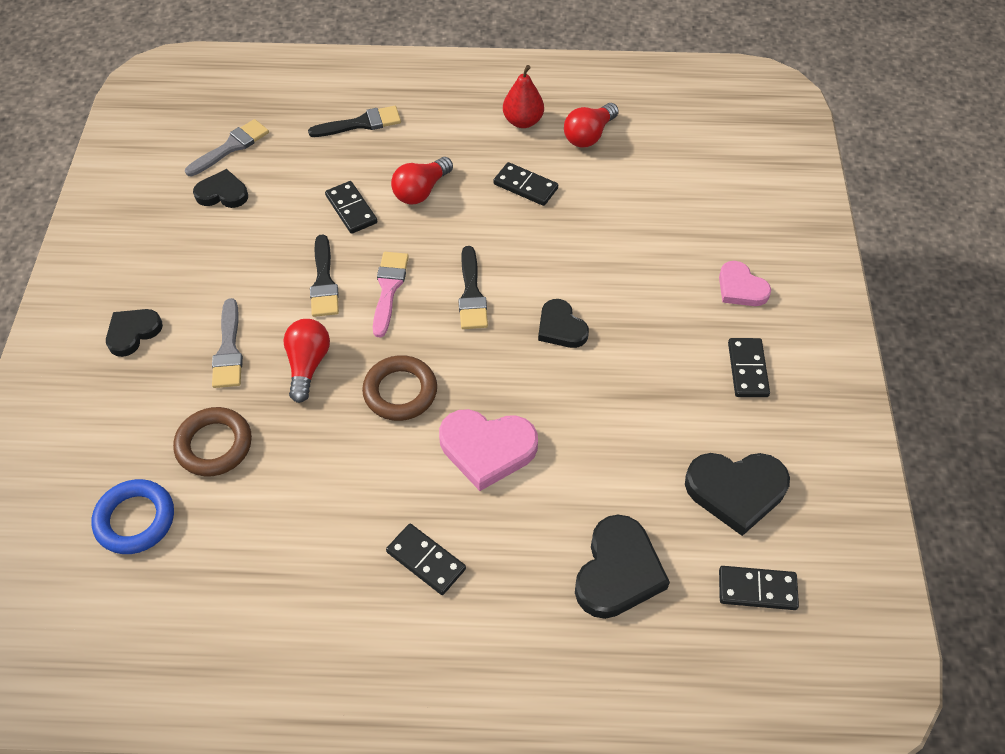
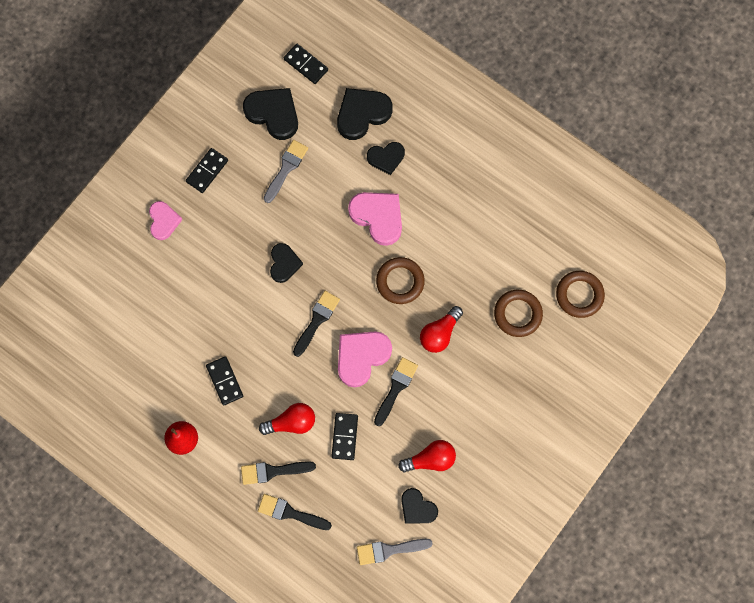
camera: 145 degrees left, 20 degrees up
blue ring [91,479,174,554] -> brown ring [556,271,605,318]
black heart [106,309,163,357] -> black heart moved to [367,142,405,175]
grey brush [212,298,243,388] -> grey brush moved to [264,140,308,203]
pink brush [373,252,409,337] -> pink heart [338,332,392,387]
black domino [386,524,466,595] -> none
red light bulb [564,103,619,148] -> red light bulb moved to [398,440,456,472]
none -> black brush [241,461,316,485]

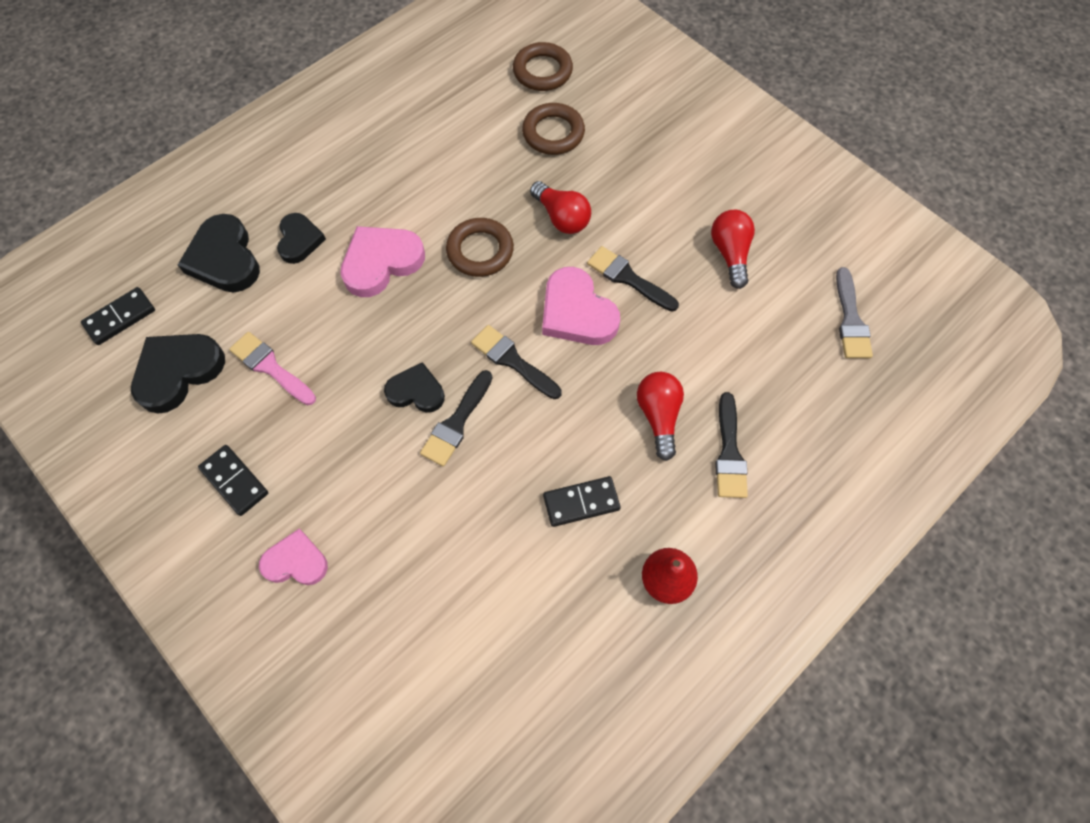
camera: 80 degrees left, 10 degrees down
black brush [258,494,332,530] -> black brush moved to [420,370,493,467]
grey brush [264,140,308,203] -> pink brush [229,332,316,405]
black domino [331,413,358,460] -> none
black heart [401,488,438,524] -> none

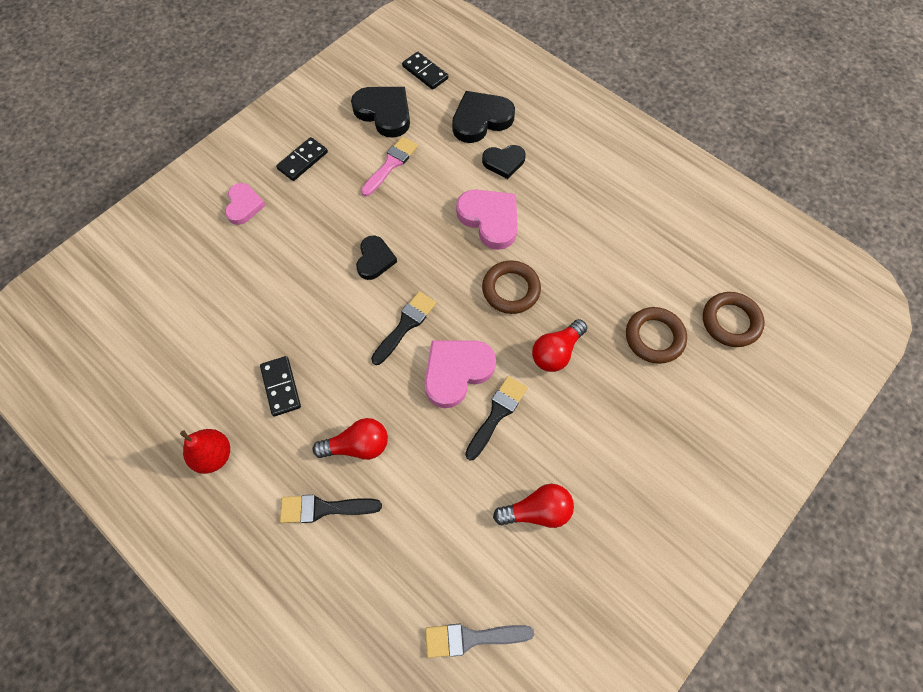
camera: 85 degrees right, 0 degrees up
black brush [420,370,493,467] -> none

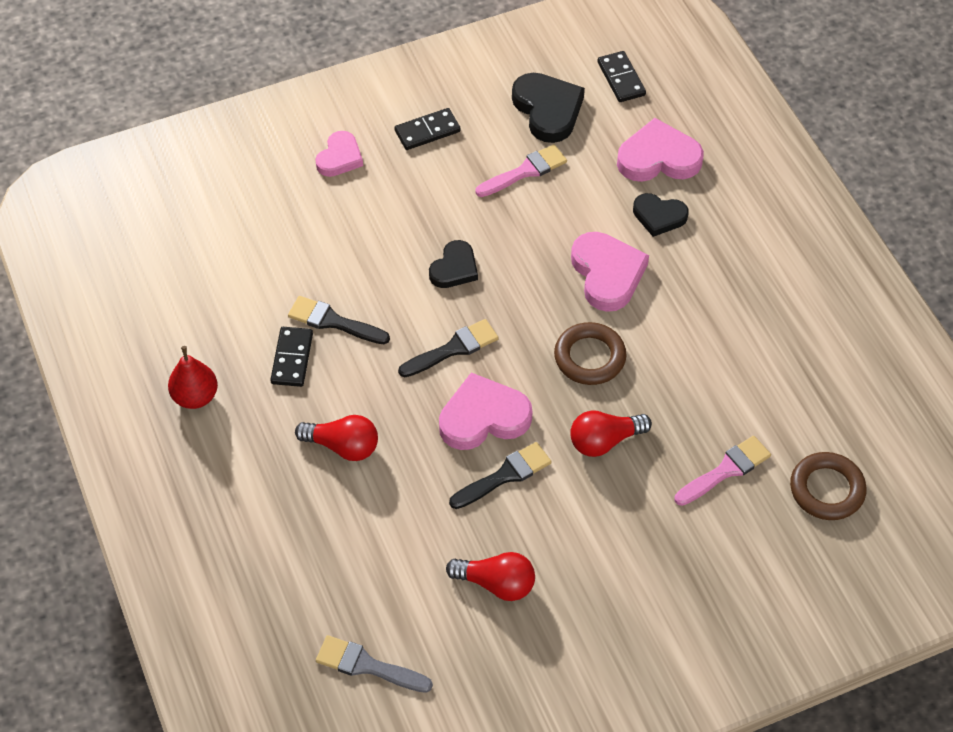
camera: 25 degrees right, 10 degrees down
black brush [280,495,382,523] -> black brush moved to [288,296,390,344]
black heart [452,91,515,143] -> pink heart [617,118,704,182]
brown ring [626,307,687,364] -> pink brush [674,436,771,506]

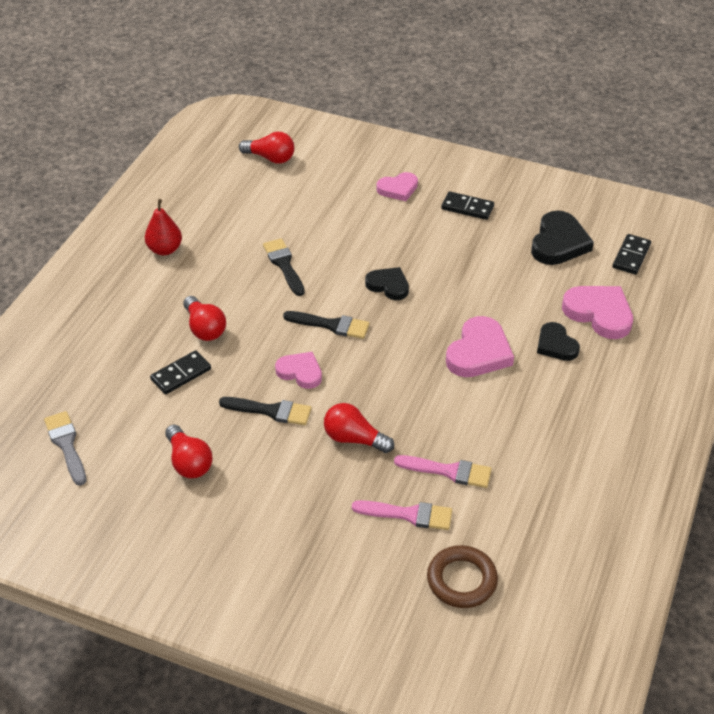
camera: 45 degrees right, 10 degrees down
black domino [270,327,313,387] -> black domino moved to [150,350,211,394]
black heart [429,240,478,288] -> black heart turned 135 degrees counterclockwise [365,267,409,300]
pink heart [439,373,532,450] -> pink heart [275,352,322,389], size x0.64
pink brush [475,144,567,197] -> pink brush moved to [394,455,492,488]
brown ring [554,322,627,385] -> none
none -> red light bulb [239,132,294,164]

